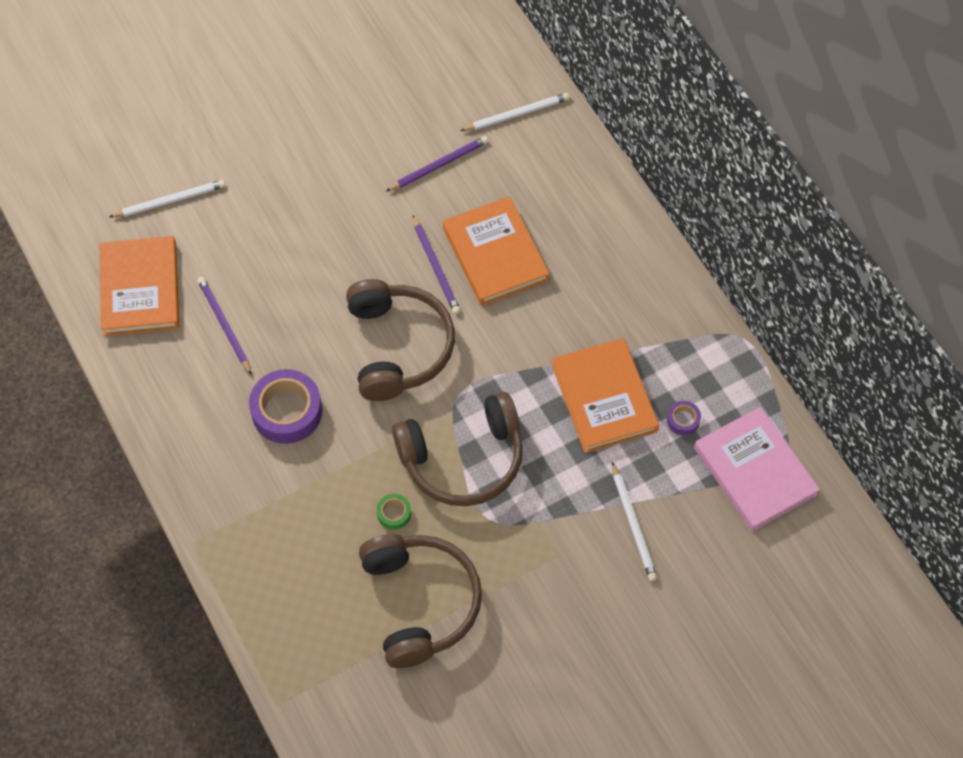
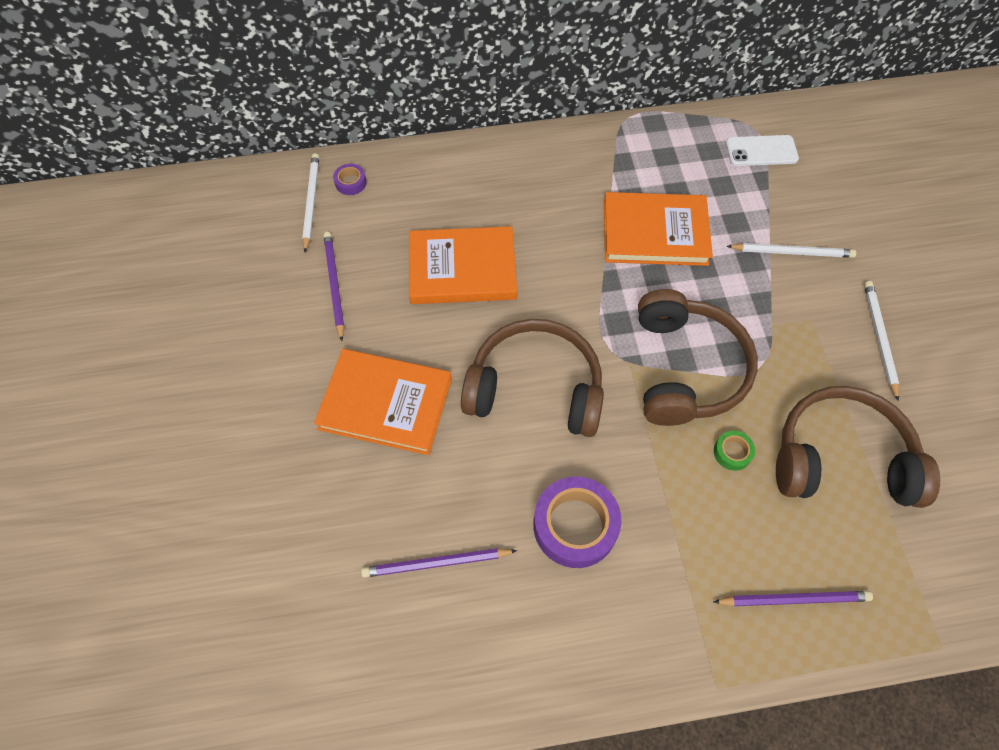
camera: 70 degrees left, 0 degrees up
orange book [100,236,179,336] -> orange book moved to [314,349,452,455]
white pencil [109,180,226,217] -> white pencil moved to [864,281,899,401]
purple pencil [413,215,460,314] -> purple pencil moved to [713,591,873,606]
purple tape [667,401,701,436] -> purple tape moved to [333,164,367,195]
pink book [694,407,820,532] -> white phone [726,135,799,166]

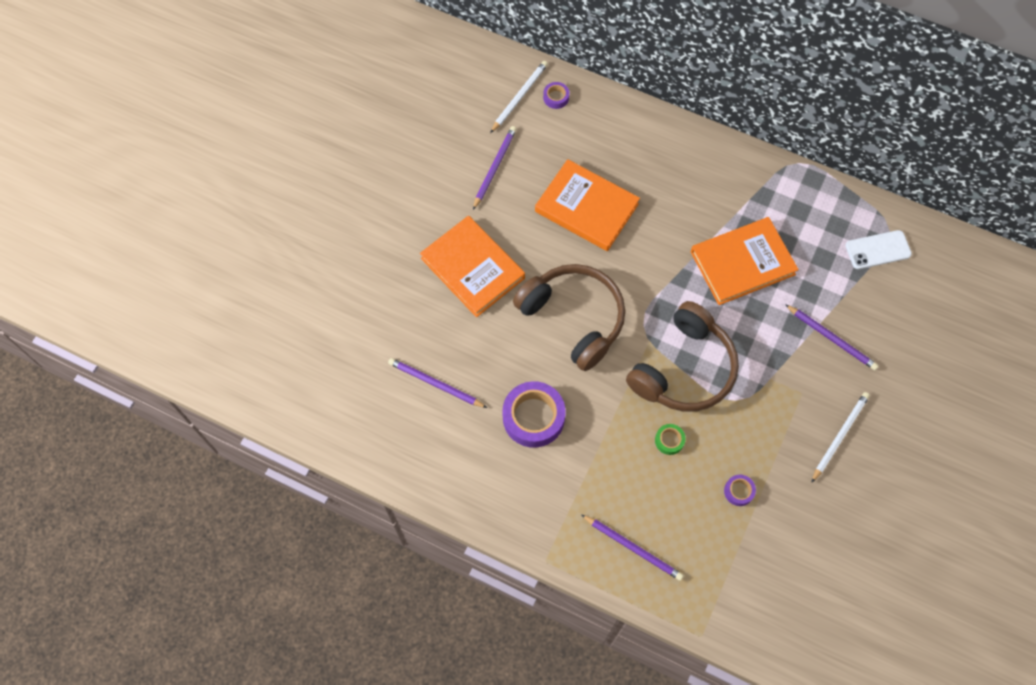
camera: 35 degrees right, 5 degrees up
orange book [604,192,713,266] -> orange book turned 60 degrees counterclockwise [691,217,799,305]
white phone [726,135,799,166] -> white phone turned 45 degrees counterclockwise [845,230,912,269]
white pencil [727,243,856,258] -> purple pencil [785,304,879,370]
brown headphones [776,386,940,508] -> purple tape [724,475,756,506]

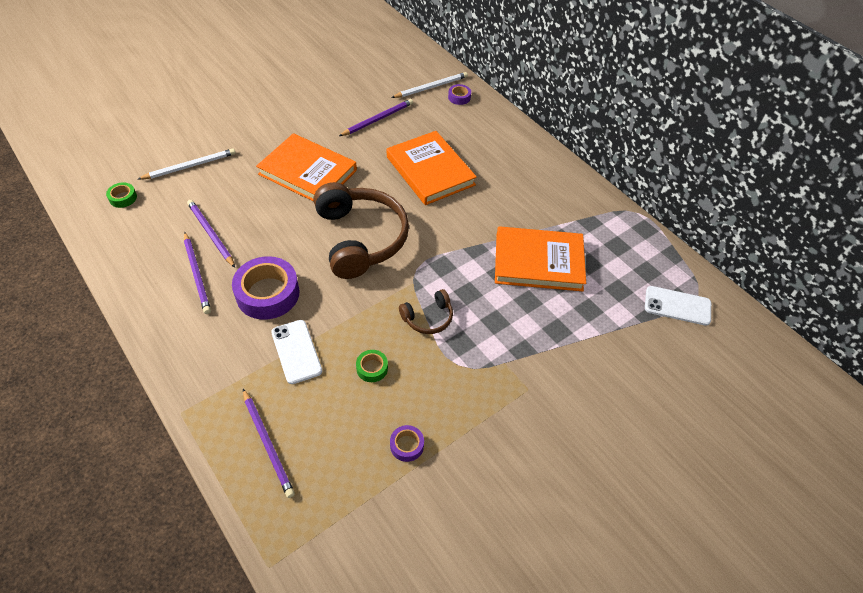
camera: 25 degrees right, 15 degrees down
orange book [420,216,525,317] -> orange book turned 45 degrees counterclockwise [256,133,357,202]
brown headphones [626,301,739,412] -> brown headphones [399,289,453,334], size x0.46
purple pencil [785,304,879,370] -> purple pencil moved to [184,232,211,314]
white pencil [811,392,870,483] -> white pencil moved to [138,148,236,180]
none -> green tape [106,182,137,208]
none -> white phone [271,320,322,384]

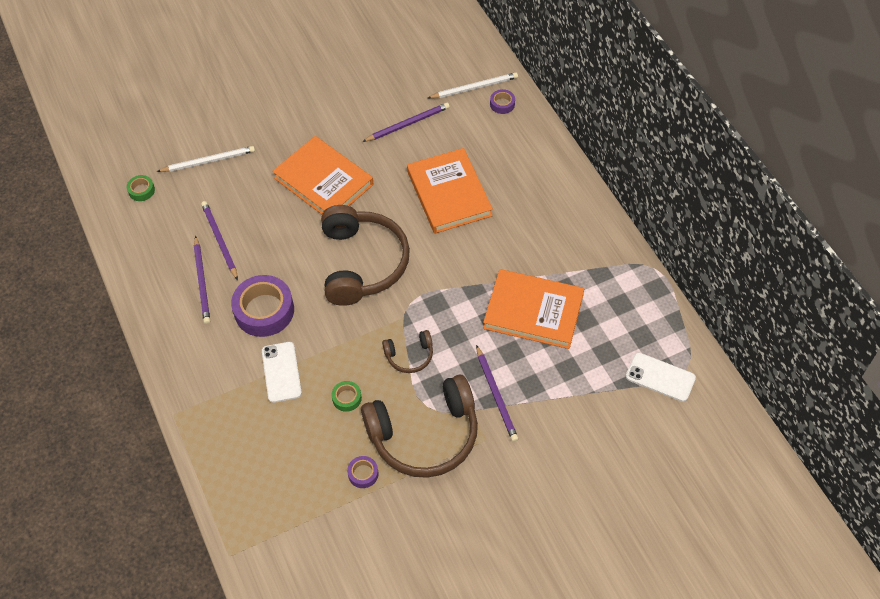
camera: 15 degrees right, 5 degrees up
purple pencil [243,389,295,498] -> purple pencil moved to [476,345,518,442]
none -> brown headphones [361,375,478,478]

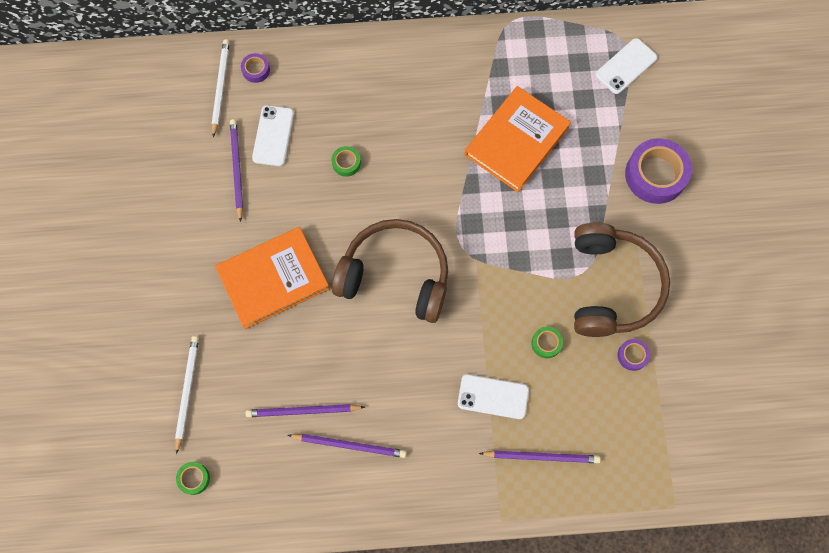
camera: 70 degrees left, 15 degrees up
purple tape [231,275,294,337] -> purple tape moved to [625,138,692,204]
brown headphones [382,330,433,373] -> none
orange book [407,148,493,234] -> green tape [332,146,361,177]
purple pencil [476,345,518,442] -> purple pencil moved to [479,450,601,463]
none -> white phone [252,105,294,166]

